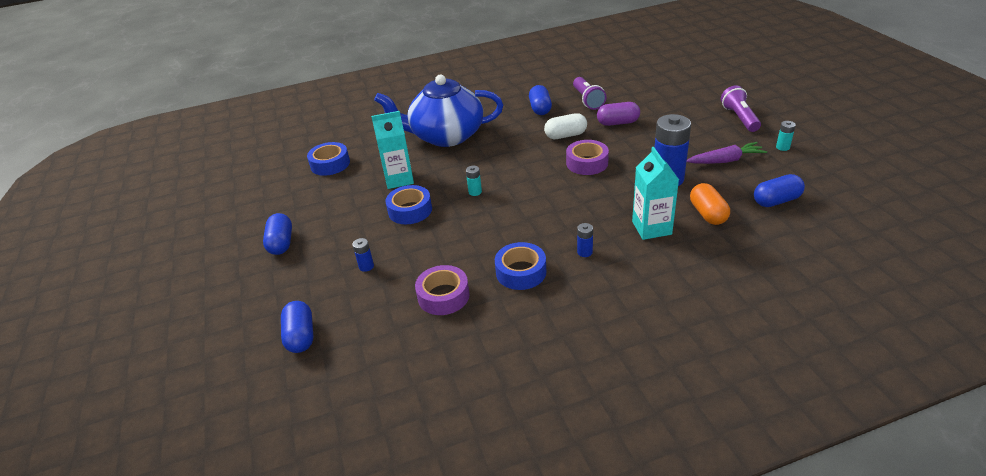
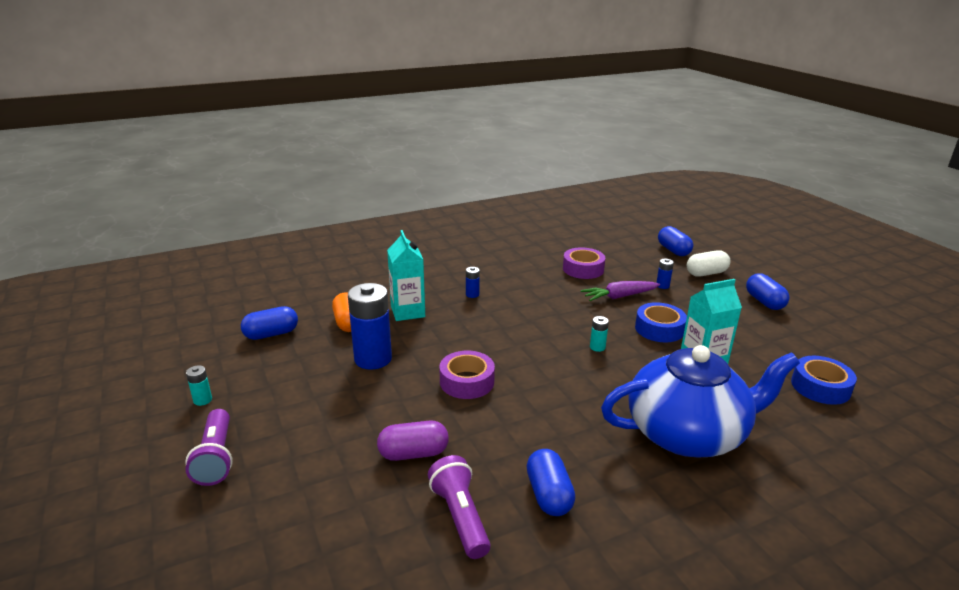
camera: 170 degrees right, 10 degrees down
blue tape [495,242,546,290] -> none
white capsule [544,113,587,139] -> white capsule moved to [687,250,731,276]
purple carrot [687,142,767,164] -> purple carrot moved to [581,281,660,301]

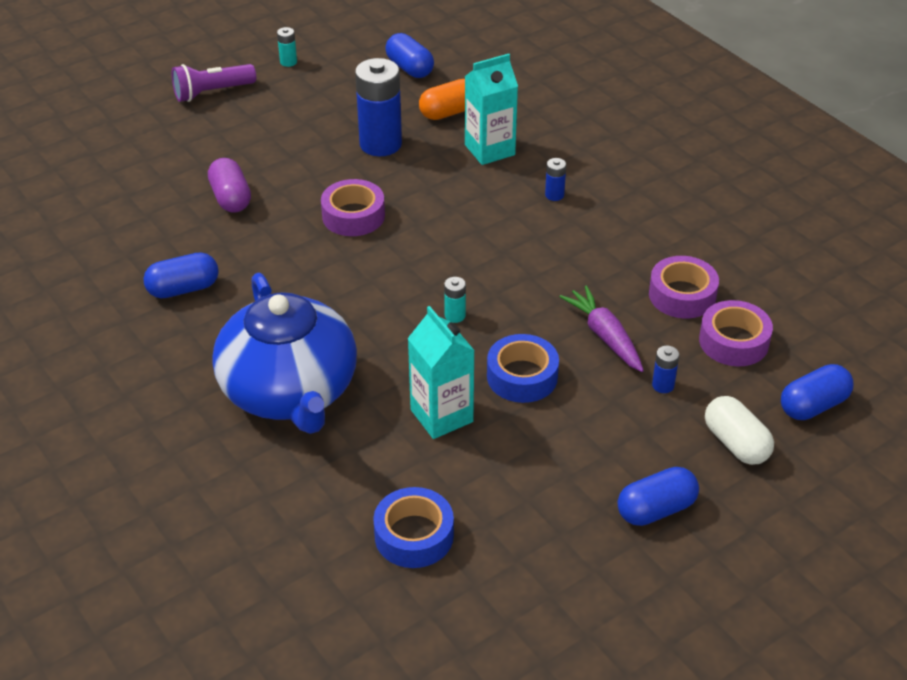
camera: 80 degrees right, 15 degrees up
purple flashlight [428,455,491,559] -> none
none -> purple tape [699,300,773,366]

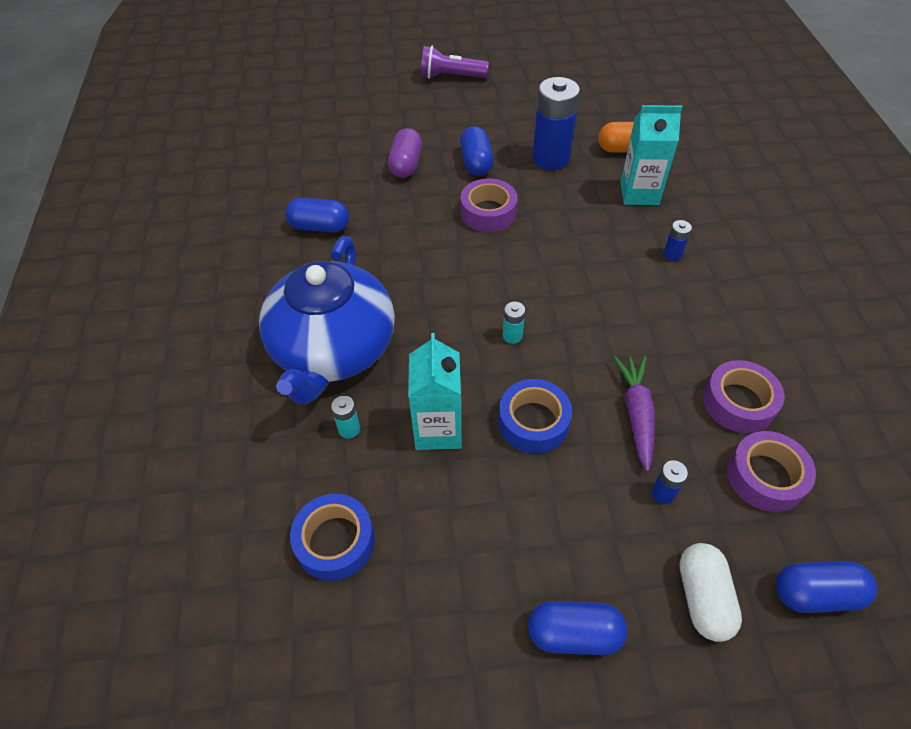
camera: 30 degrees right, 10 degrees up
turquoise battery [277,27,297,67] -> turquoise battery moved to [331,396,360,438]
blue capsule [385,33,434,78] -> blue capsule moved to [460,126,494,176]

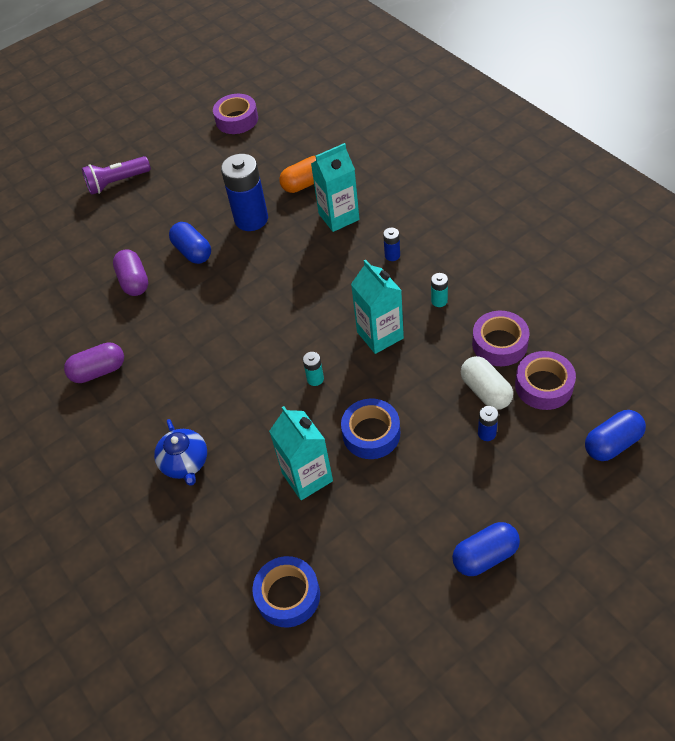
camera: 25 degrees left, 0 degrees up
blue teapot [259,236,395,404] -> blue teapot [154,419,207,486], size x0.46
blue capsule [285,198,349,233] -> purple capsule [64,342,124,383]
turquoise battery [331,396,360,438] -> turquoise battery moved to [431,273,448,307]
purple tape [460,178,518,232] -> purple tape moved to [213,94,258,134]
purple carrot [613,356,655,472] -> none
white capsule [679,543,742,642] -> white capsule moved to [461,356,513,410]
none -> turquoise carton [351,259,404,354]

